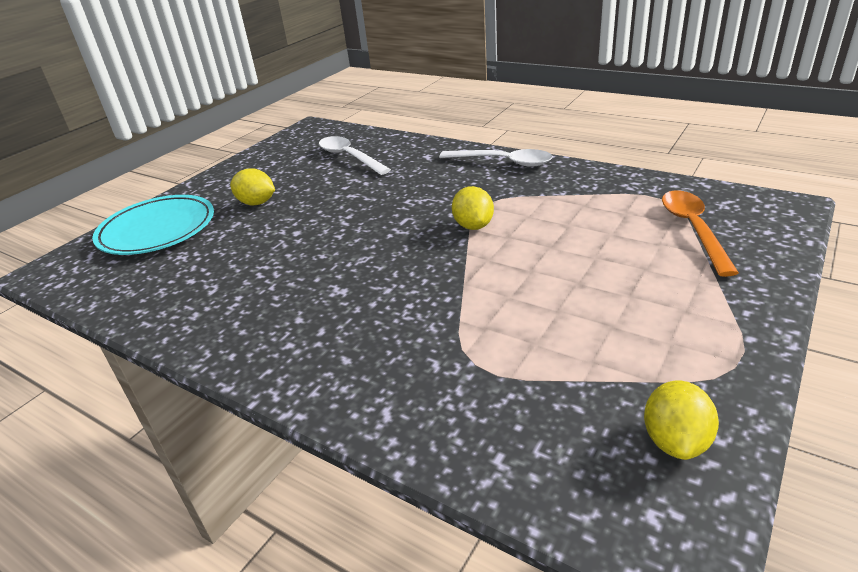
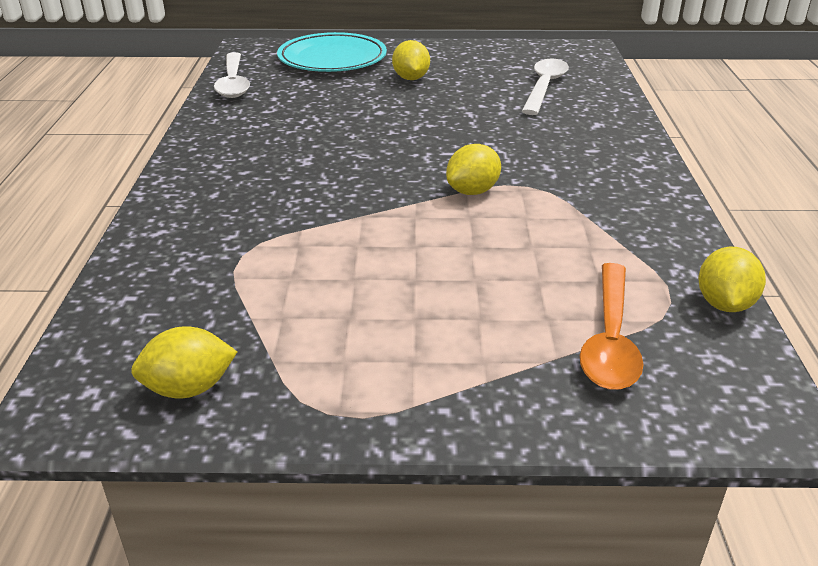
camera: 55 degrees right, 0 degrees up
white spoon [439,149,552,167] -> white spoon moved to [214,52,250,98]
orange spoon [662,190,739,277] -> orange spoon turned 135 degrees clockwise [580,263,644,390]
none -> yellow lemon [698,247,766,312]

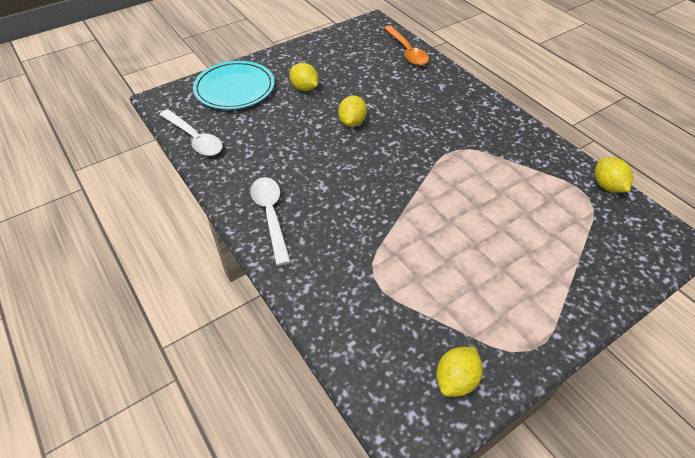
camera: 35 degrees left, 15 degrees up
yellow lemon [446,144,501,195] -> yellow lemon moved to [338,96,367,127]
white spoon [522,59,569,115] -> white spoon moved to [250,177,291,265]
orange spoon [580,263,644,390] -> orange spoon moved to [384,25,429,66]

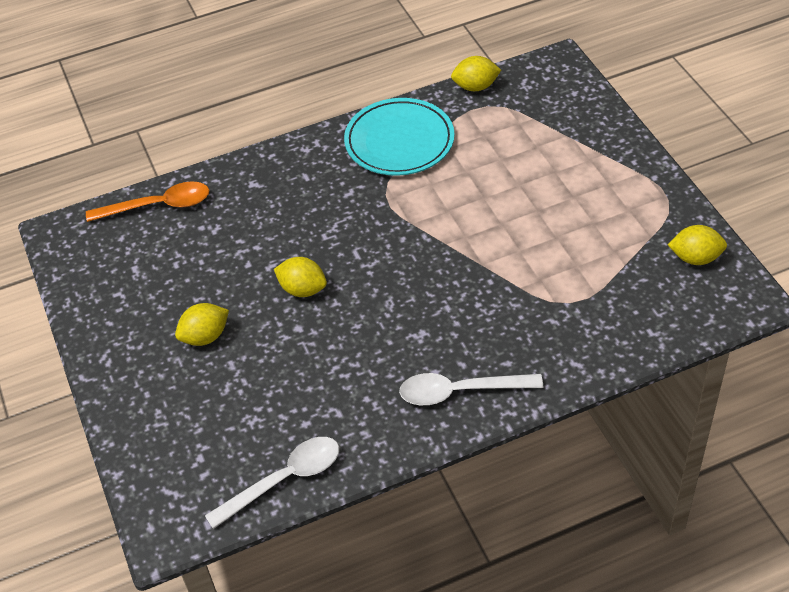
camera: 75 degrees left, 0 degrees up
turquoise plate [193,61,274,110] -> turquoise plate moved to [344,98,455,176]
yellow lemon [436,347,483,397] -> yellow lemon turned 45 degrees counterclockwise [668,225,727,265]

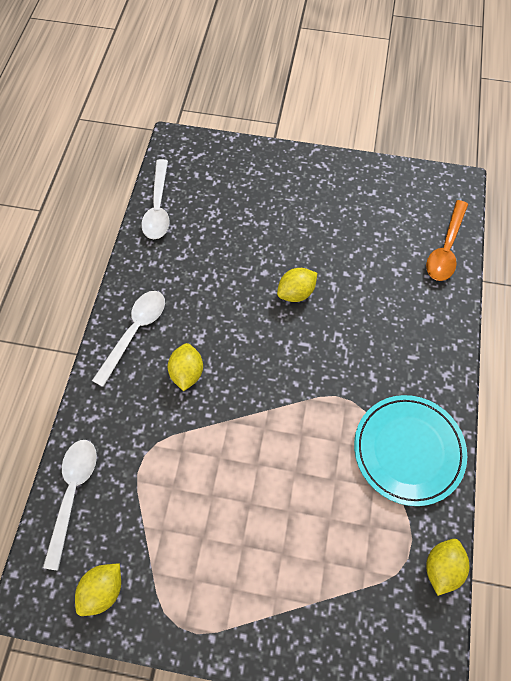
camera: 120 degrees right, 15 degrees up
yellow lemon [175,303,229,346] -> yellow lemon moved to [168,343,203,391]
none -> white spoon [43,440,97,571]

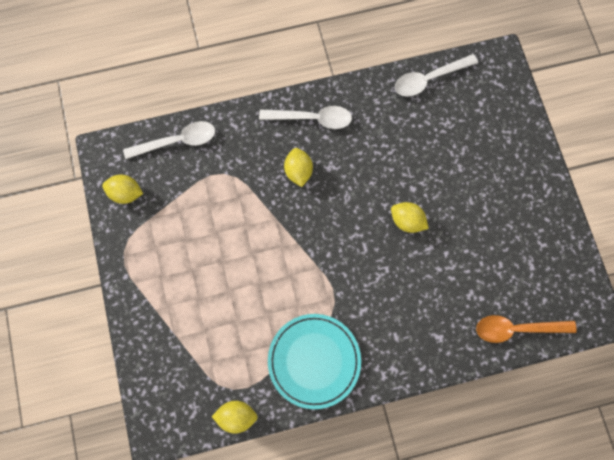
camera: 65 degrees right, 10 degrees up
yellow lemon [168,343,203,391] -> yellow lemon turned 75 degrees counterclockwise [284,148,313,187]

